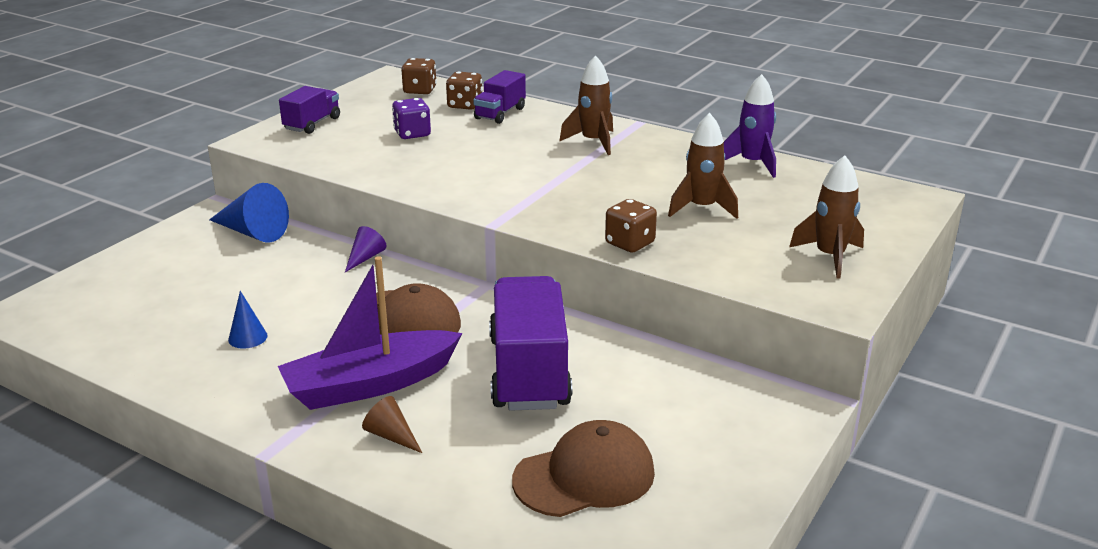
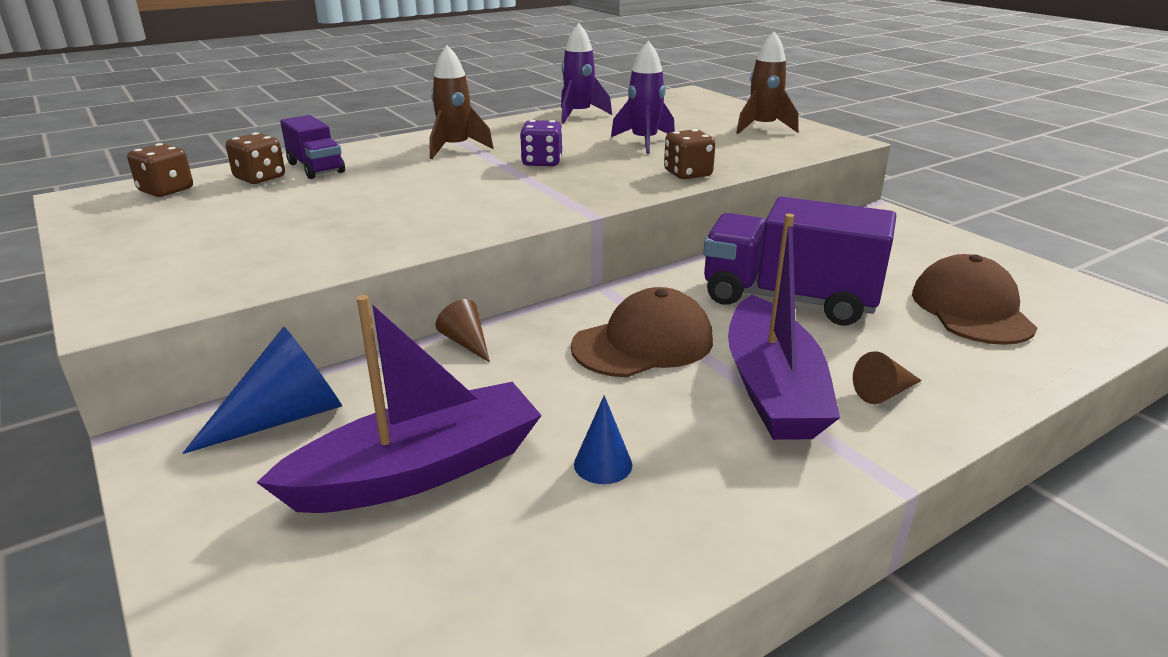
camera: 65 degrees left, 0 degrees up
purple truck [279,86,340,134] -> none
purple cone [345,226,386,272] -> brown cone [435,299,490,363]
purple dice [392,98,431,139] -> purple dice moved to [520,120,562,166]
brown rocket [668,113,738,219] -> purple rocket [611,41,675,154]
none -> purple boat [256,295,542,513]

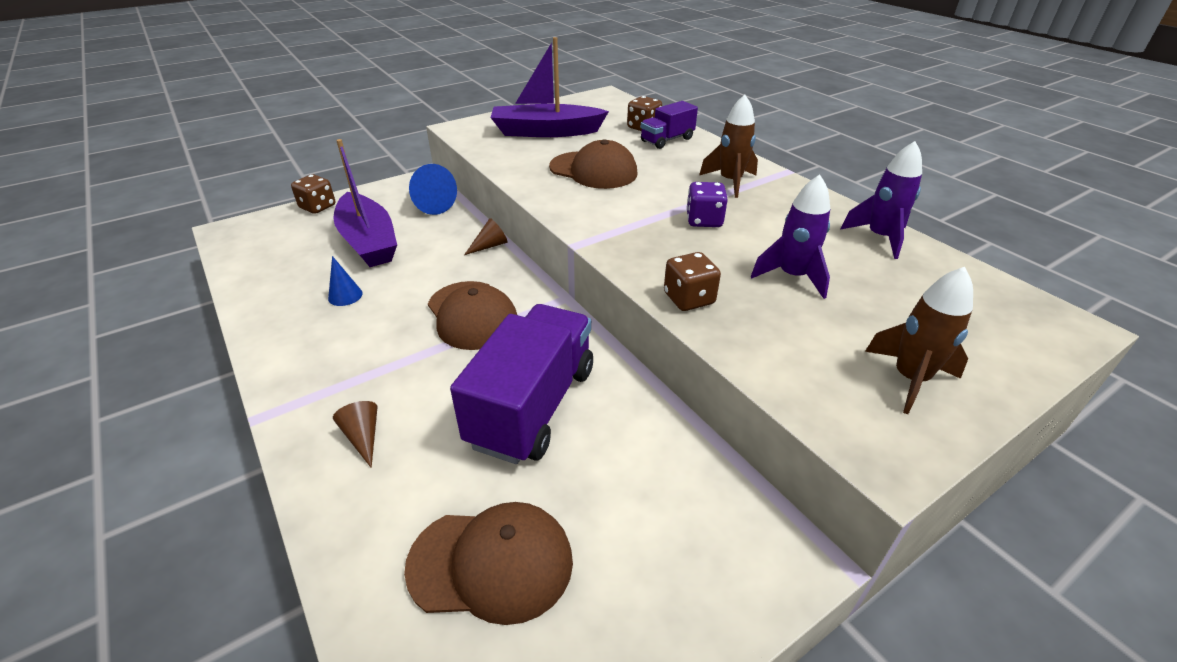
camera: 90 degrees right, 10 degrees up
brown dice [127,143,193,197] -> brown dice moved to [291,174,335,214]
purple boat [728,214,840,440] -> purple boat moved to [490,37,609,137]
none -> brown cap [549,139,637,189]

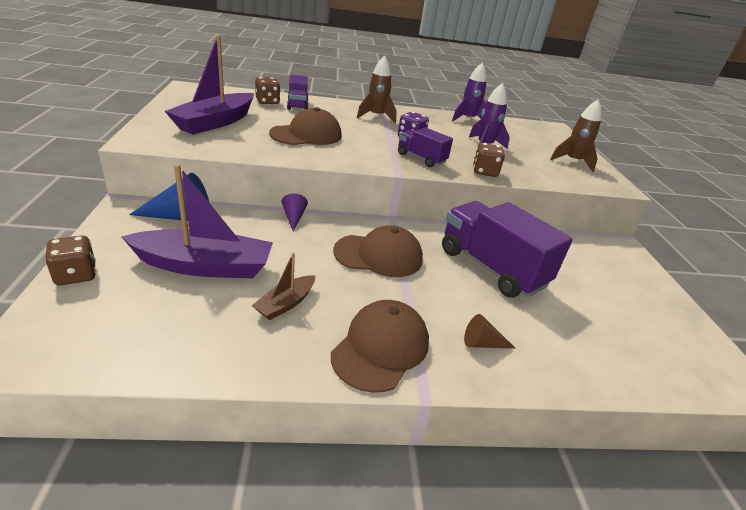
camera: 65 degrees left, 5 degrees down
blue cone [328,256,363,306] -> brown boat [252,253,315,320]
brown cap [404,502,573,625] -> brown cap moved to [331,300,429,393]
brown cone [464,218,508,255] -> purple cone [282,193,308,231]
none -> purple truck [398,128,453,167]

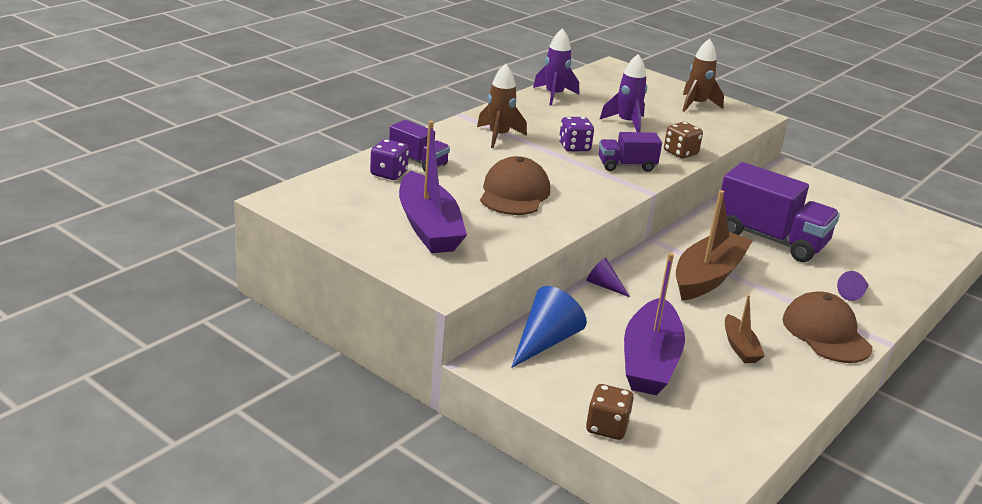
camera: 45 degrees left, 5 degrees down
purple boat [121,164,273,278] -> purple boat turned 150 degrees clockwise [624,253,685,395]
brown dice [255,77,280,104] -> purple dice [370,139,409,180]
brown cap [333,225,423,277] -> brown boat [676,190,753,301]
purple truck [442,201,573,298] -> purple truck turned 150 degrees counterclockwise [721,162,840,262]
brown cone [464,314,516,349] -> purple cone [837,271,869,301]

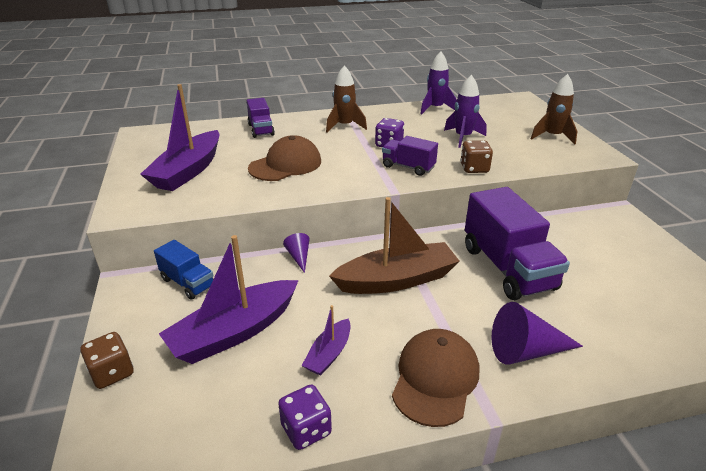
camera: 40 degrees right, 5 degrees up
purple dice [370,139,409,180] -> purple dice moved to [278,385,332,450]
blue cone [511,286,587,368] -> blue truck [154,240,213,300]
brown boat [725,295,765,363] -> purple boat [302,305,350,376]
purple cone [837,271,869,301] -> purple cone [492,302,583,365], size x1.81

